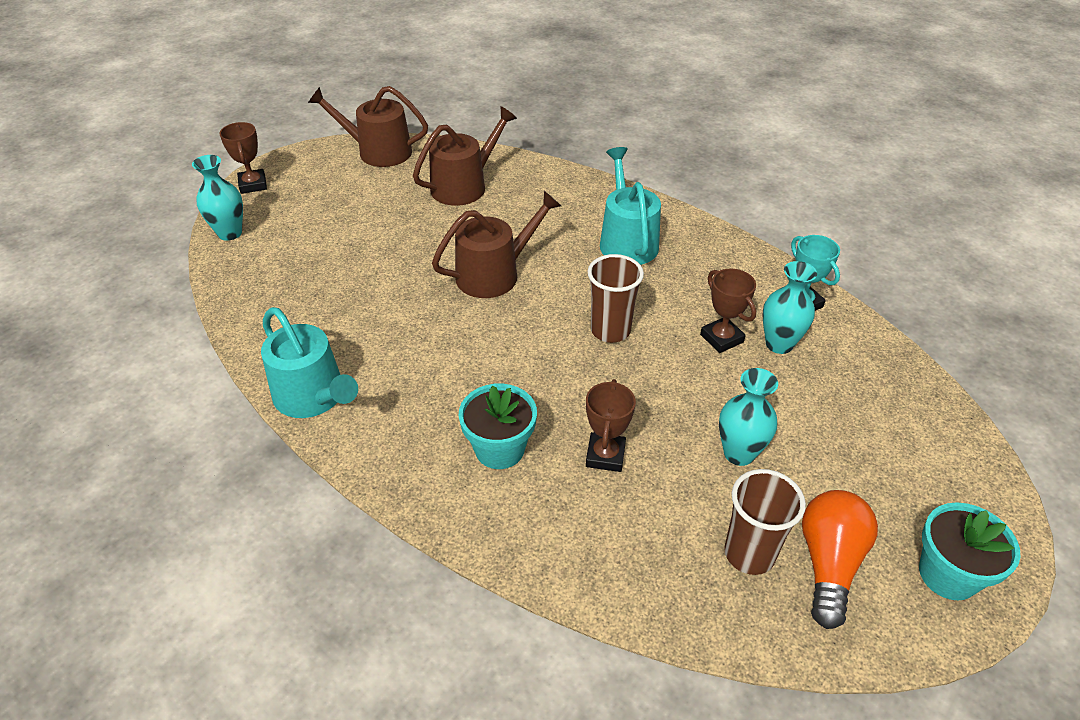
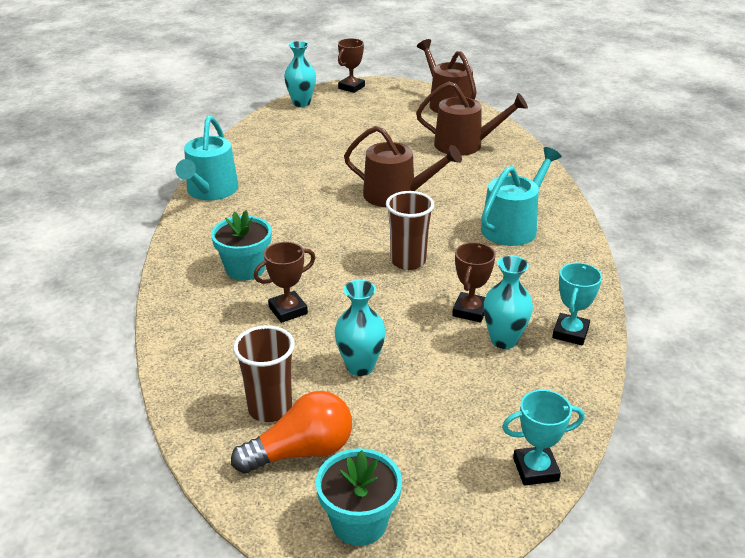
camera: 50 degrees right, 10 degrees down
none -> turquoise trophy [502,390,585,486]

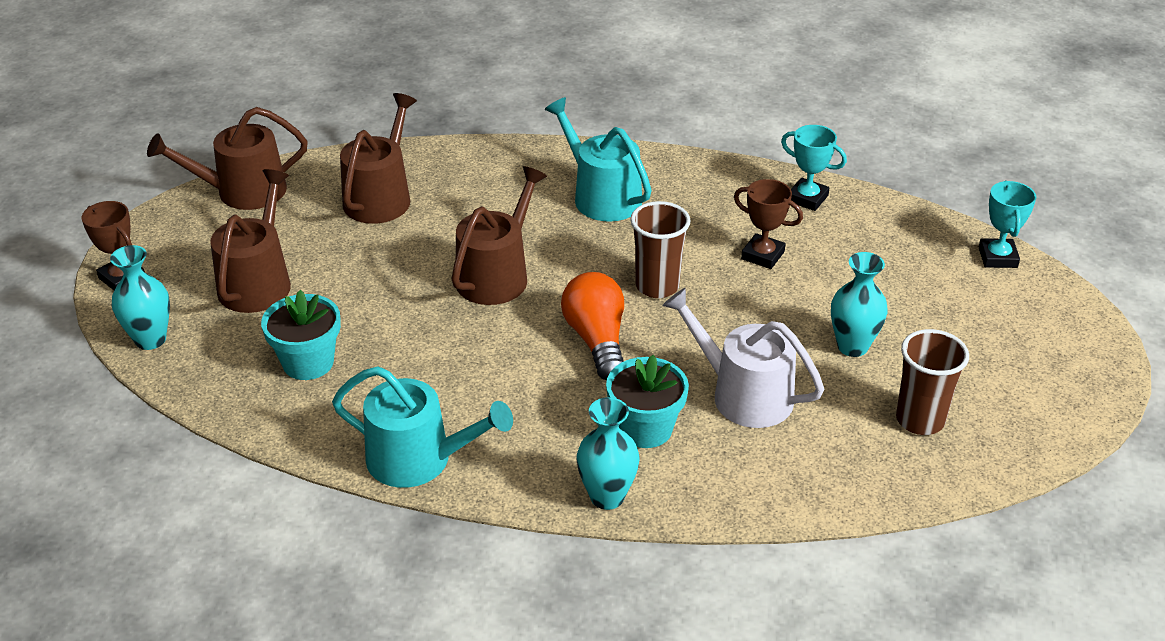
camera: 80 degrees left, 5 degrees up
orange light bulb [231,391,352,474] -> orange light bulb moved to [561,272,624,380]
brown trophy [254,242,316,323] -> white watering can [662,288,824,428]
turquoise flower pot [316,448,402,546] -> turquoise flower pot moved to [261,290,341,380]
turquoise vase [484,255,533,349] -> turquoise vase moved to [577,397,639,510]
none -> brown watering can [210,169,291,313]

